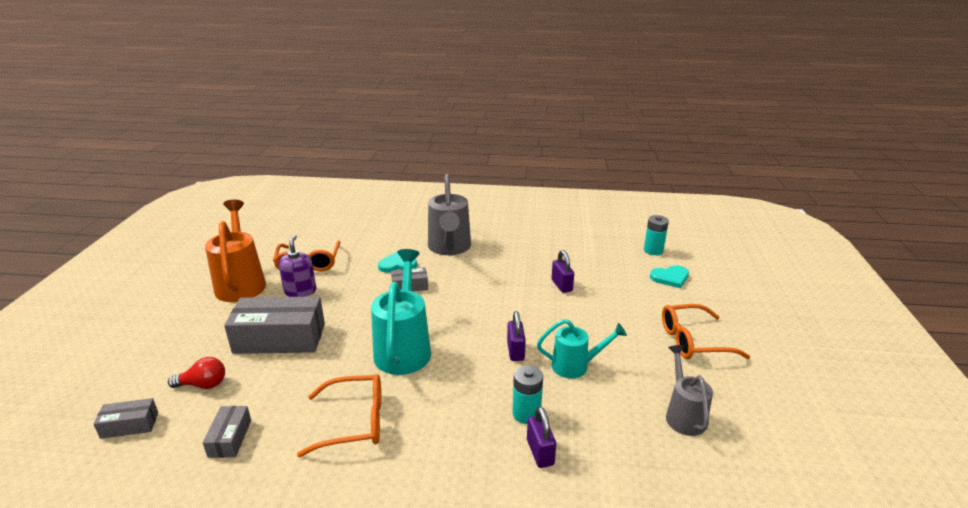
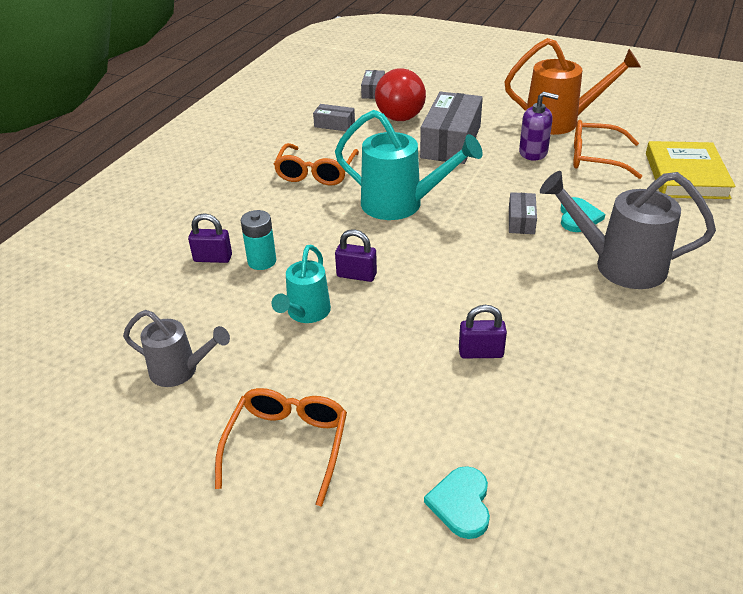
camera: 110 degrees right, 10 degrees up
red light bulb [168,357,225,389] -> red light bulb [375,68,426,121], size x1.93
turquoise battery [644,215,669,255] -> none
none -> yellow book [646,141,735,199]

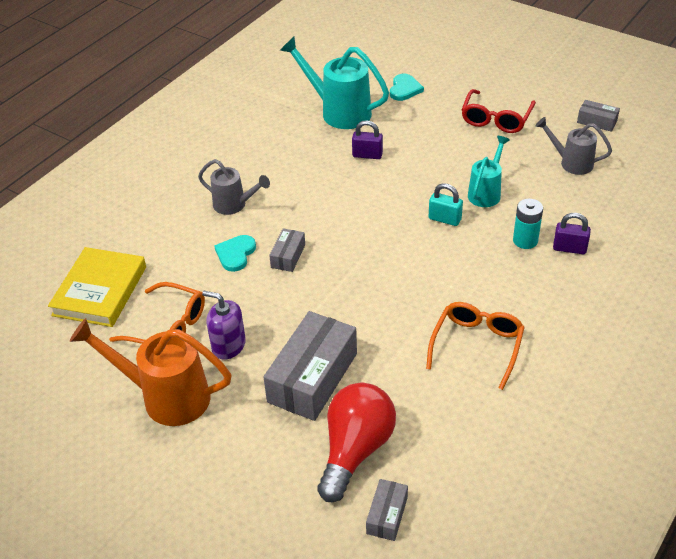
camera: 170 degrees left, 5 degrees up
orange glasses [215,388,347,507] -> red glasses [462,89,536,133]
grey box [313,104,355,131] -> grey box moved to [577,100,620,132]
turquoise watering can [335,110,483,220] -> turquoise watering can moved to [280,37,389,129]
purple padlock [335,230,377,282] -> turquoise padlock [429,183,463,226]
grey watering can [540,171,716,289] -> grey watering can [198,159,270,215], size x0.60

